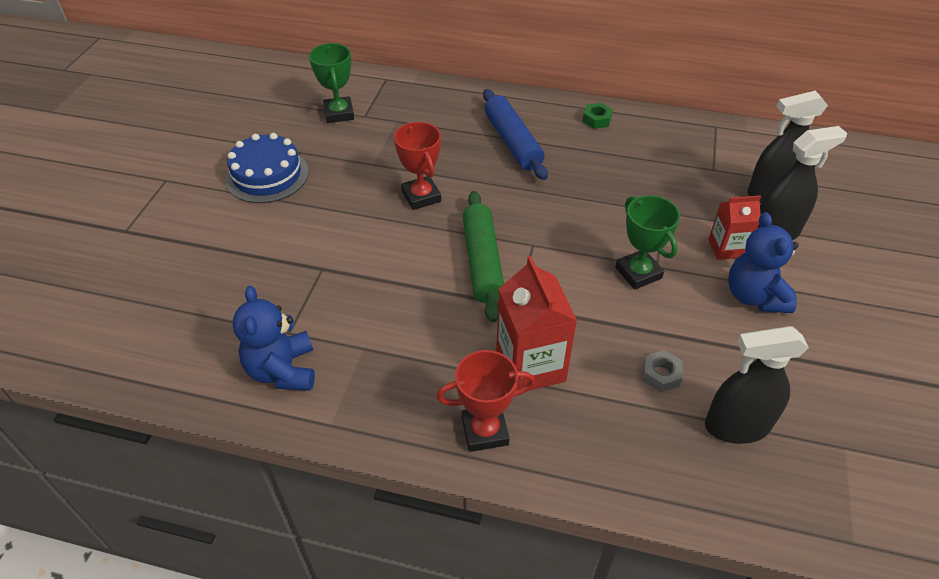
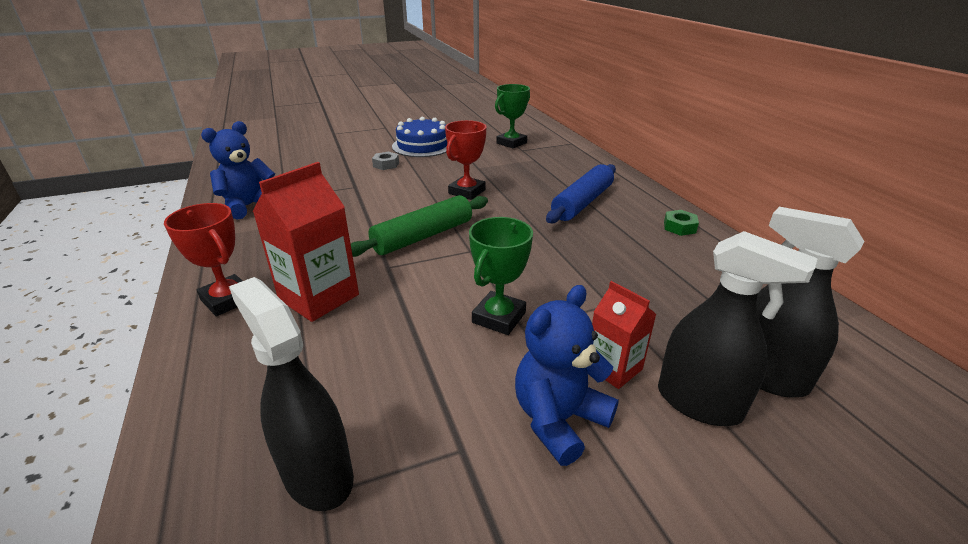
camera: 55 degrees right, 15 degrees down
grey nut [643,350,683,392] -> grey nut moved to [372,152,399,170]

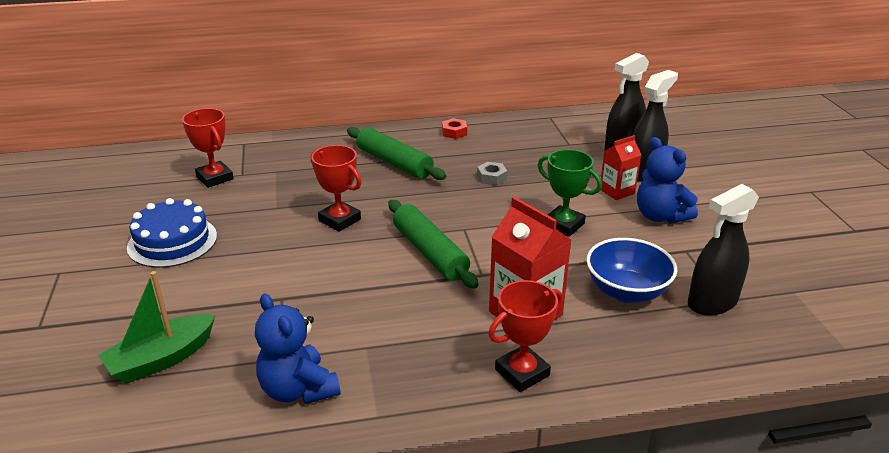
camera: 80 degrees left, 0 degrees up
grey nut [372,152,399,170] -> grey nut moved to [477,162,507,185]
green trophy [495,84,530,148] -> red trophy [182,108,234,188]
blue rolling pin [546,164,616,223] -> green rolling pin [347,127,447,180]
green nut [664,210,699,236] -> red nut [442,118,467,139]
none -> green boat [98,271,215,384]
none -> blue bowl [586,238,677,303]

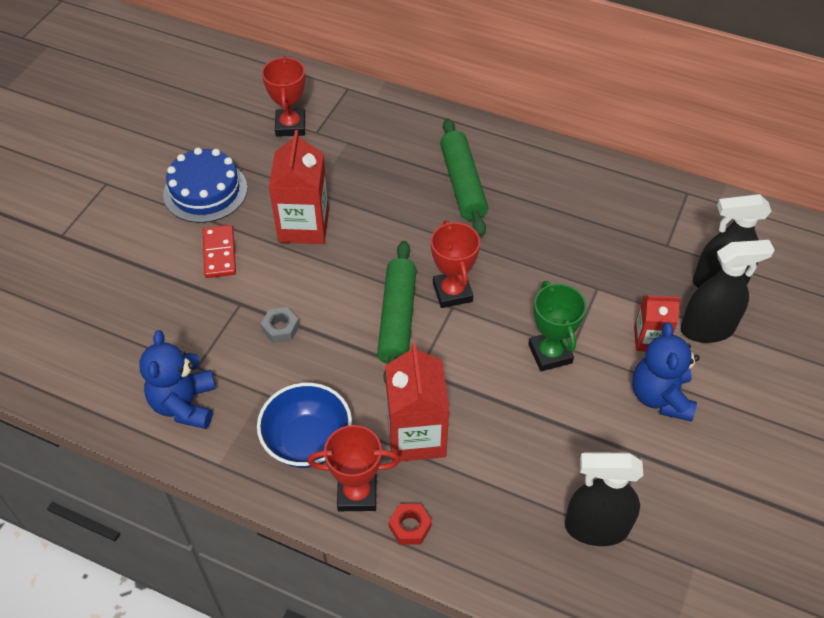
camera: 35 degrees right, 20 degrees up
green boat [98,271,215,384] -> none
red trophy [311,145,361,232] -> red trophy moved to [431,220,480,308]
red nut [442,118,467,139] -> red nut moved to [389,504,432,545]
grey nut [477,162,507,185] -> grey nut moved to [261,307,299,343]
blue bowl [586,238,677,303] -> blue bowl moved to [257,383,352,468]
none -> red domino [203,225,236,278]
none -> red carton [269,130,329,244]

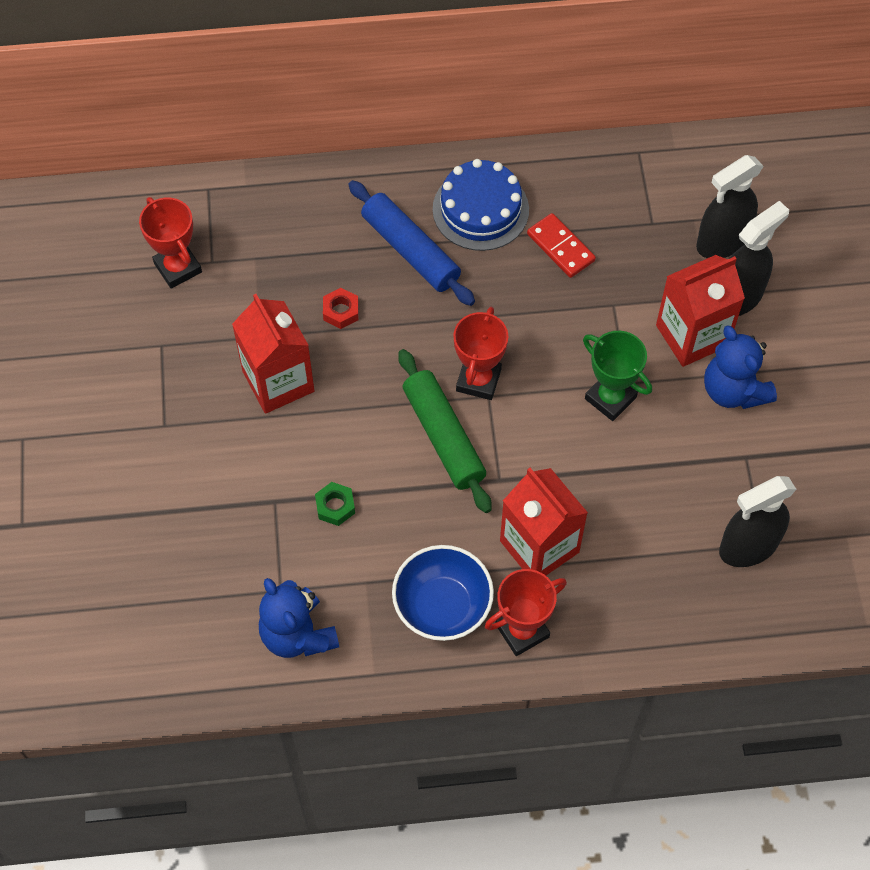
camera: 30 degrees left, 10 degrees up
blue cake [163,148,247,223] -> blue cake moved to [433,159,529,251]
red domino [203,225,236,278] -> red domino moved to [527,213,596,278]
grey nut [261,307,299,343] -> green nut [315,482,355,526]
red nut [389,504,432,545] -> red nut moved to [323,288,359,329]
red trophy [431,220,480,308] -> red trophy turned 60 degrees clockwise [453,307,508,400]
green rolling pin [440,118,488,236] -> blue rolling pin [348,180,475,306]
red carton [634,295,681,352] -> red carton [656,255,745,367], size x1.67

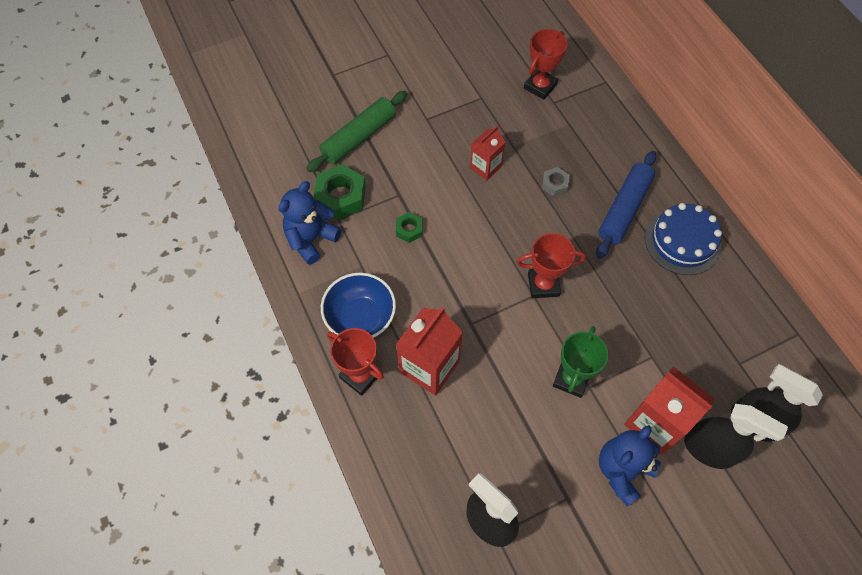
camera: 70 degrees right, 0 degrees up
red carton [232,294,314,414] -> red carton [470,126,505,180], size x0.60
red nut [323,288,359,329] -> grey nut [542,167,570,197]
green rolling pin [398,349,492,513] -> green rolling pin moved to [306,91,407,172]
red domino [527,213,596,278] -> none
none -> green nut [313,164,366,220]

